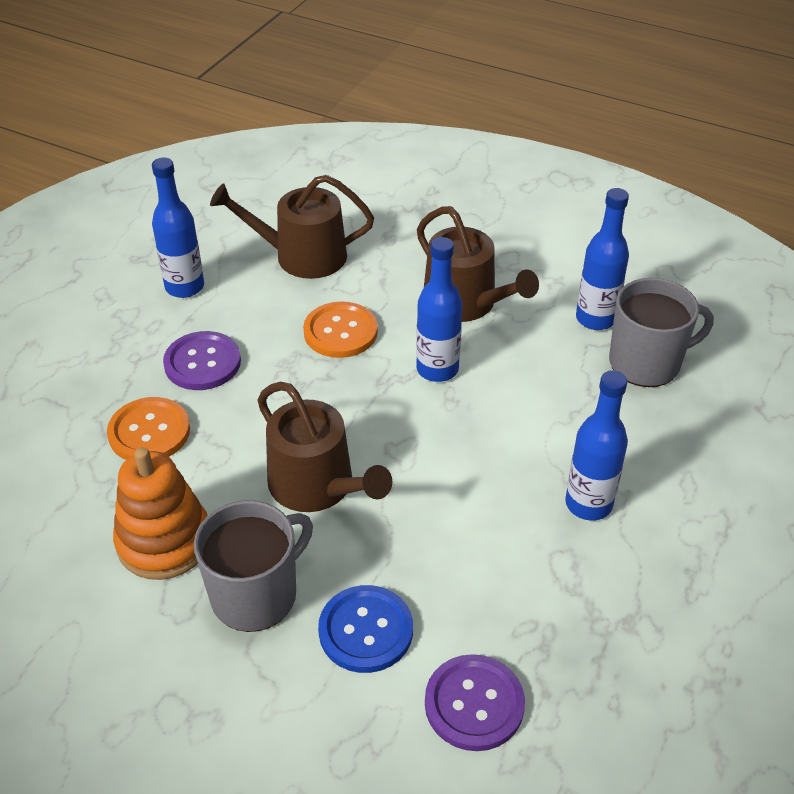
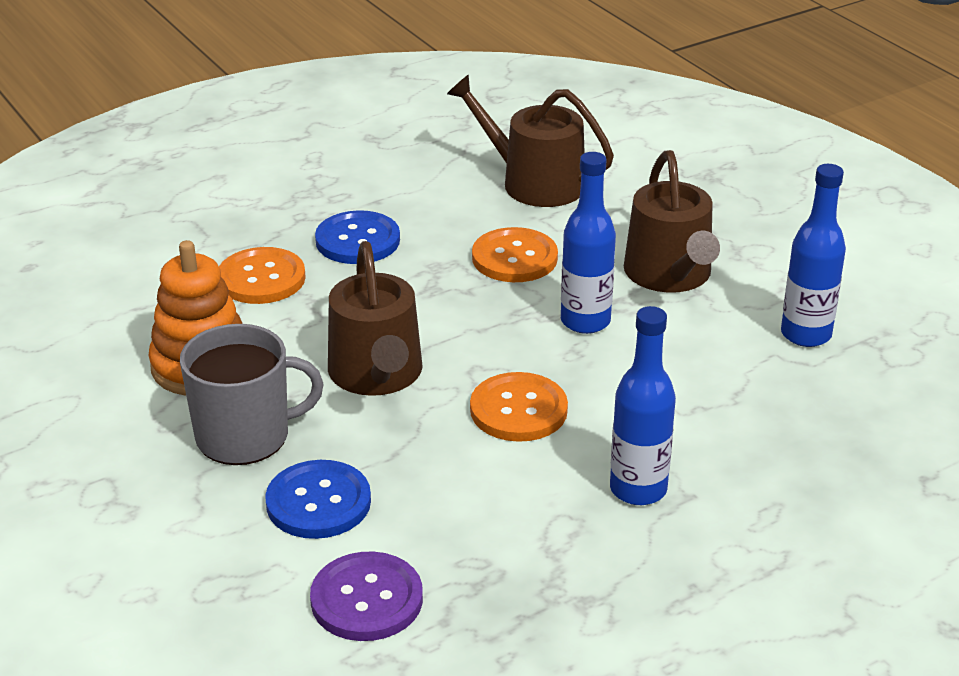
camera: 30 degrees right, 10 degrees down
blue bottle [152,157,204,298] -> none
purple button [163,331,241,390] -> blue button [315,210,400,264]
grey mug [609,278,714,387] -> none
none -> orange button [470,372,568,442]

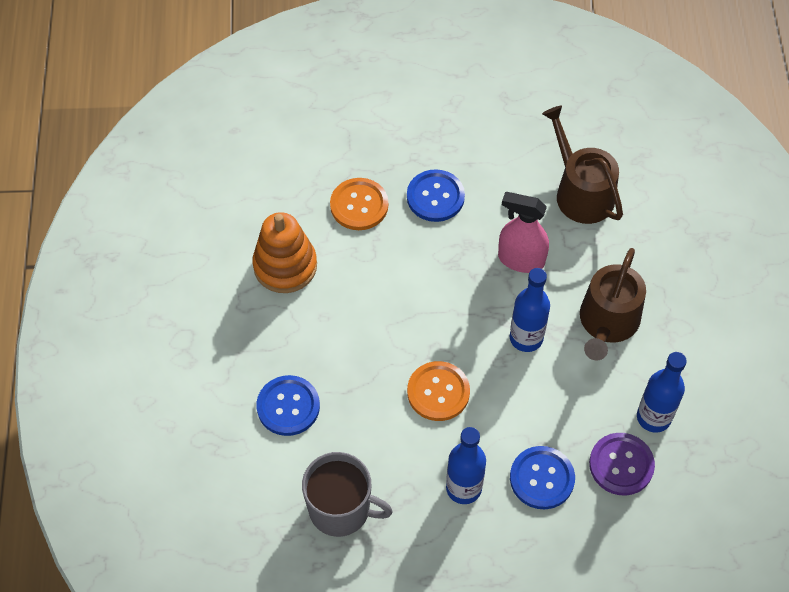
camera: 30 degrees right, 25 degrees up
grey mug [180,324,324,465] -> grey mug moved to [302,452,393,537]
purple button [310,551,423,641] -> purple button moved to [589,433,655,496]
brown watering can [328,241,423,396] -> none
orange button [472,227,558,282] -> pink spray bottle [498,192,549,273]
none -> blue button [510,446,575,509]

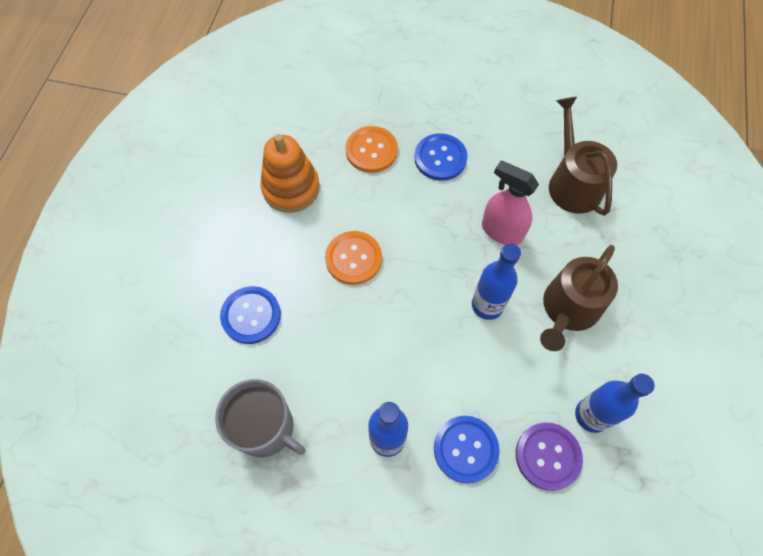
camera: 15 degrees right, 5 degrees up
orange button [407,361,470,421] -> orange button moved to [325,231,382,285]

